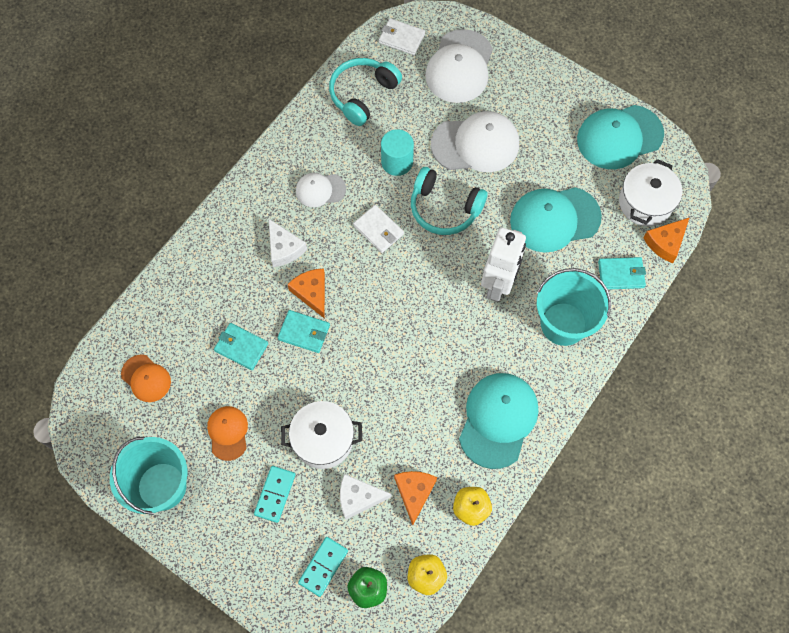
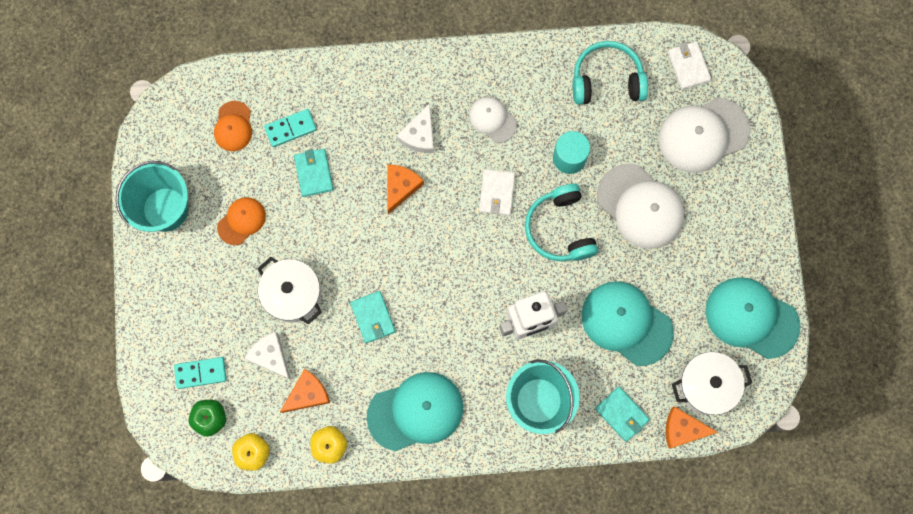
camera: 50 degrees right, 10 degrees up
turquoise domino [254,466,296,523] -> turquoise domino moved to [264,109,317,147]
turquoise wallet [278,310,330,353] -> turquoise wallet moved to [350,291,396,343]

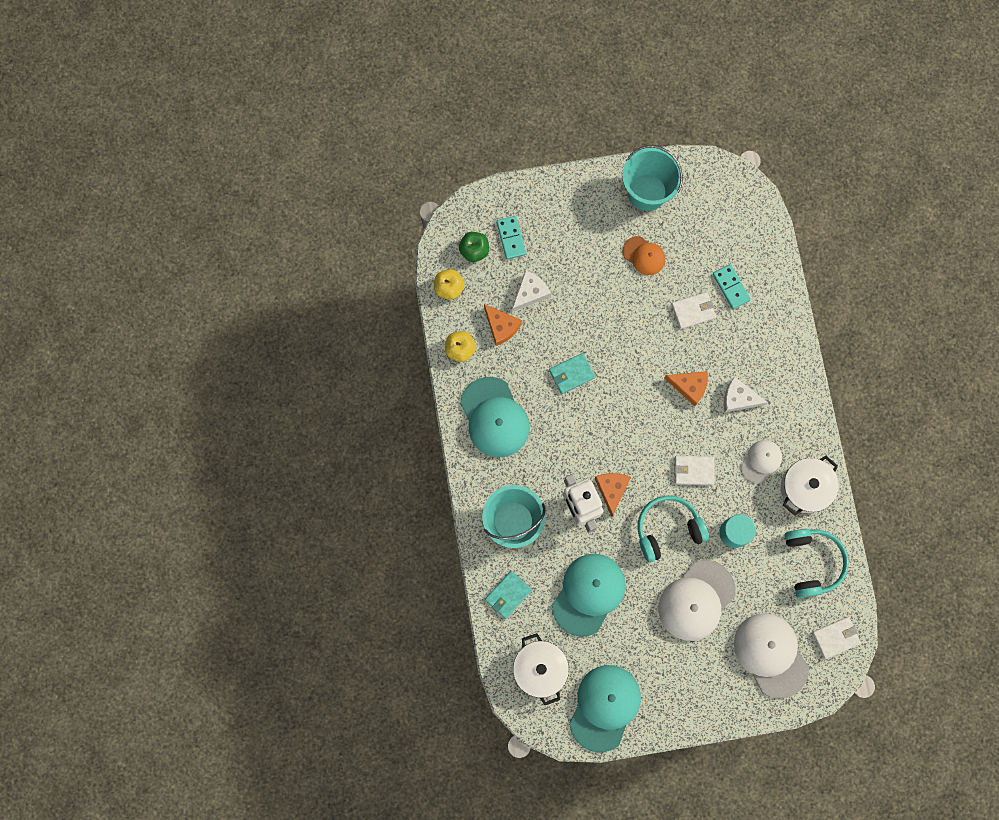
camera: 85 degrees right, 0 degrees up
orange cap [214,101,252,151] -> none
white pot [257,257,322,325] -> white pot moved to [781,456,839,516]
turquoise wallet [294,149,334,197] -> white wallet [671,292,716,329]
orange cheese [666,407,718,449] -> orange cheese moved to [595,473,631,516]

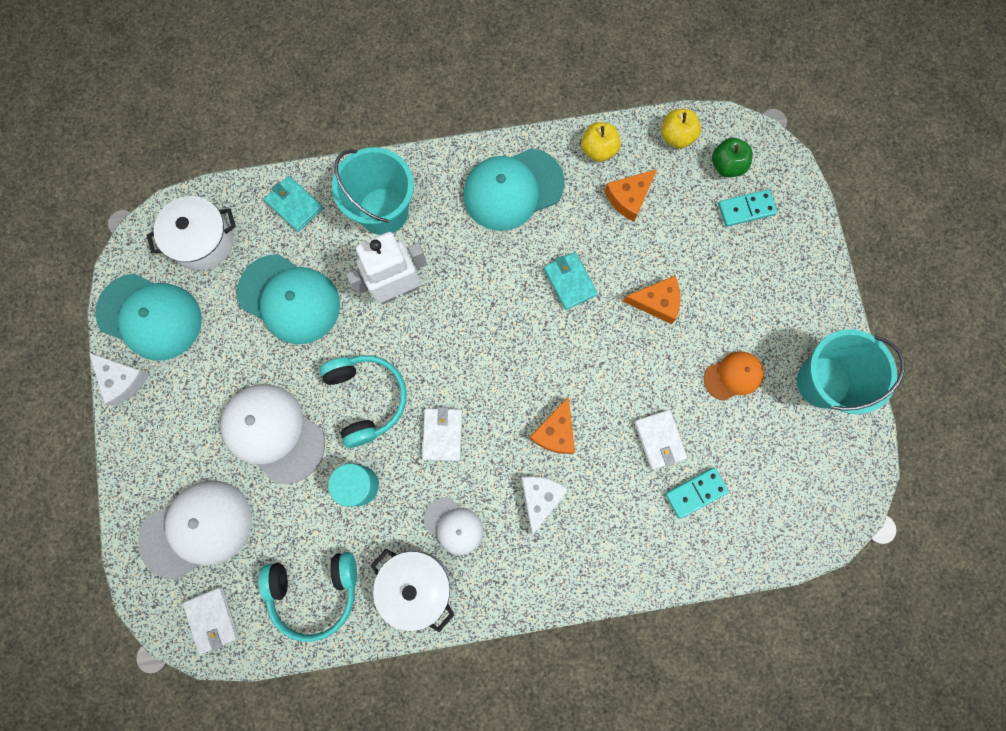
camera: 90 degrees right, 0 degrees up
white cheese [512,271,551,312] -> white cheese moved to [89,353,150,406]
orange cheese [595,473,631,516] -> orange cheese moved to [623,276,681,324]
orange cap [623,236,665,275] -> orange cap turned 150 degrees counterclockwise [704,351,764,401]

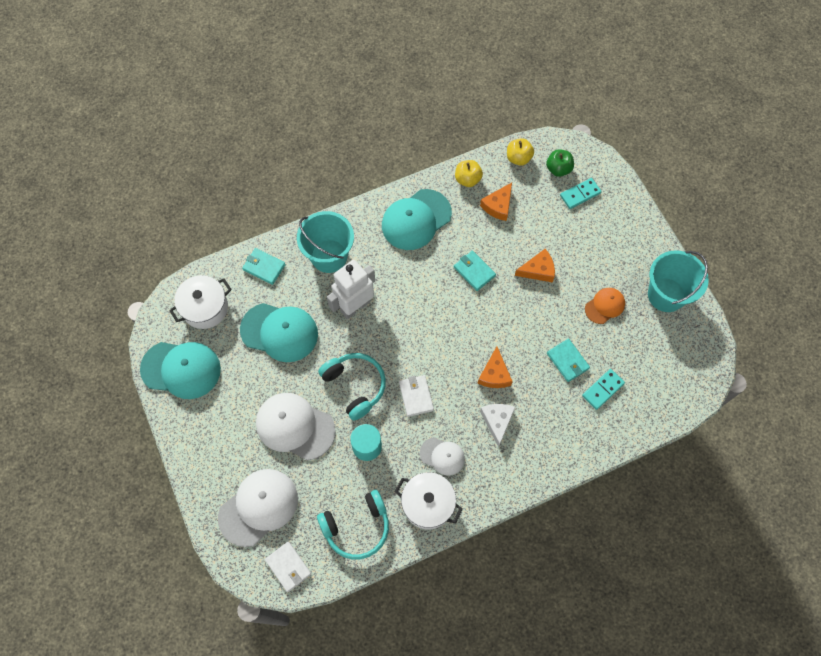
camera: 15 degrees left, 10 degrees down
white cheese [89,353,150,406] -> none
white wallet [634,410,687,470] -> turquoise wallet [547,339,590,382]

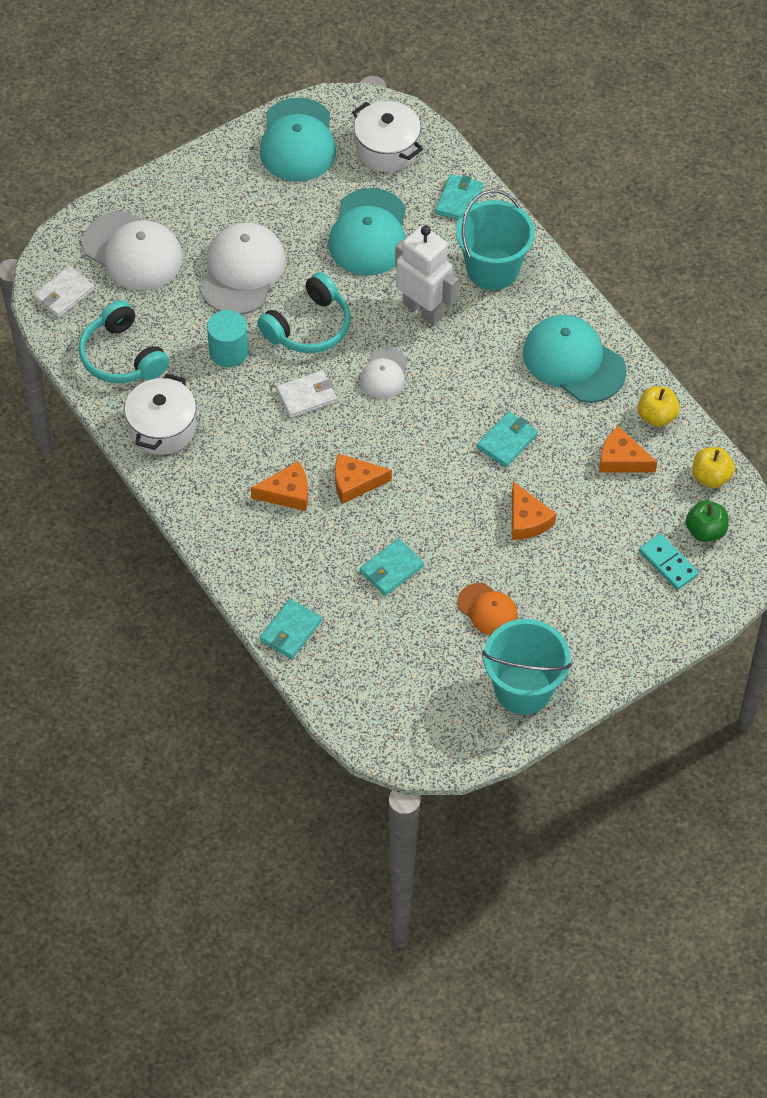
camera: 80 degrees right, 10 degrees down
white cap [420,437,465,475] -> white cap moved to [360,347,408,399]
white cheese [480,404,515,447] -> orange cheese [251,461,308,511]
turquoise domino [582,369,625,410] -> none
none -> turquoise wallet [260,599,322,659]

